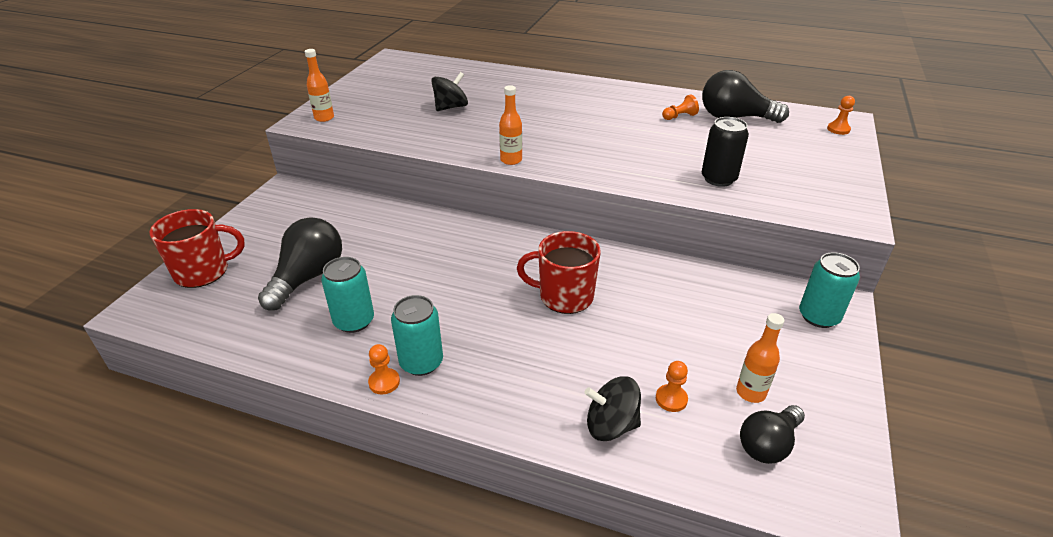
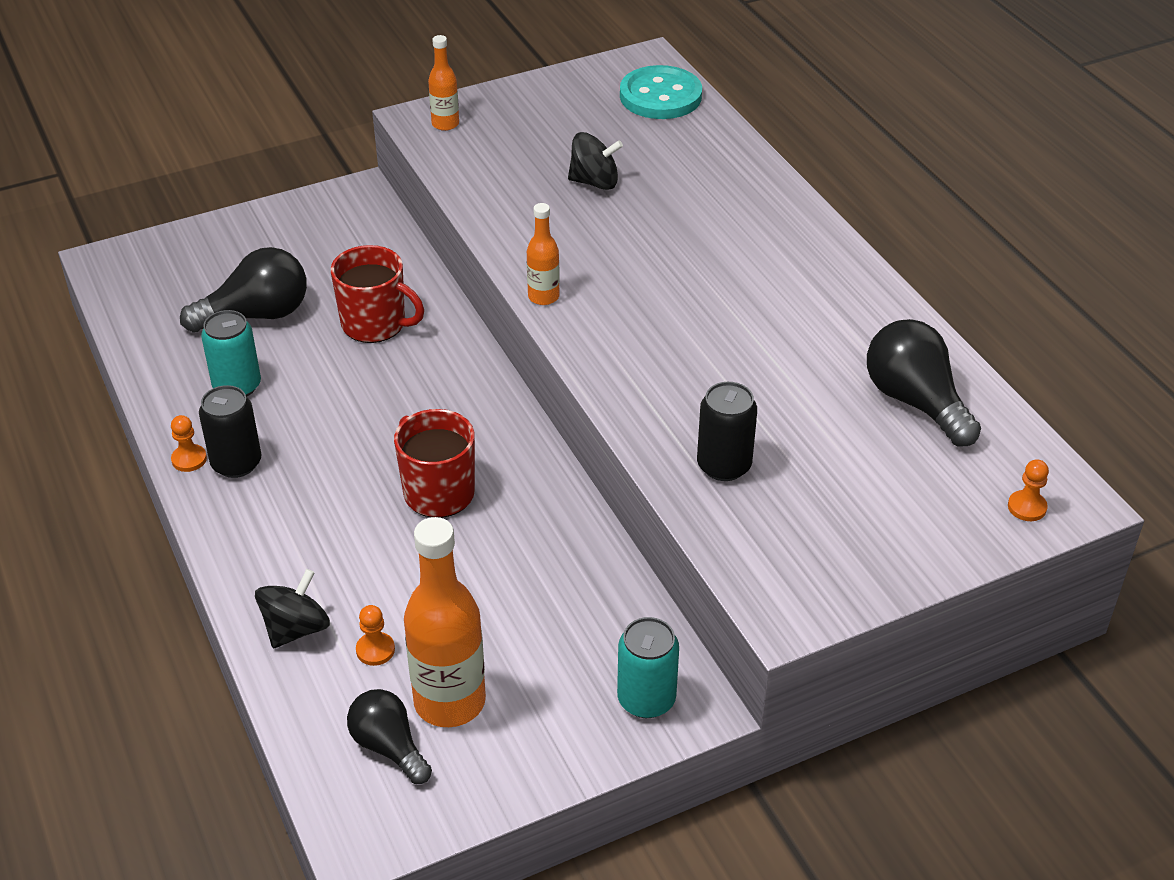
camera: 45 degrees right, 5 degrees up
red mug [150,209,245,288] -> red mug moved to [331,245,424,343]
turquoise can [391,295,443,376] -> black can [199,385,261,478]
black spinning top [584,377,641,441] -> black spinning top turned 75 degrees clockwise [255,569,330,648]
orange pawn [662,95,699,120] -> none
orange bottle [736,313,784,403] -> orange bottle [404,517,486,727], size x1.92
black light bulb [740,405,805,464] -> black light bulb turned 45 degrees clockwise [347,689,432,784]
none -> turquoise button [620,65,702,119]

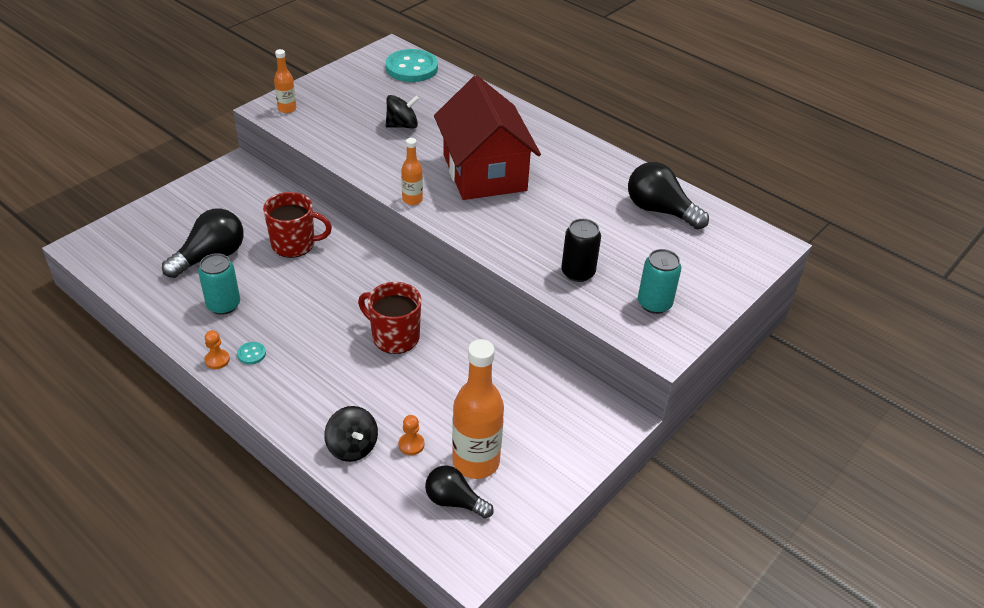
camera: 25 degrees left, 0 degrees up
black can [199,385,261,478] -> turquoise button [237,342,266,365]
black spinning top [255,569,330,648] -> black spinning top turned 135 degrees clockwise [324,406,378,462]
turquoise can [617,617,679,718] -> turquoise can moved to [638,249,681,314]
orange pawn [1008,459,1049,521] -> none
none -> red house [434,76,541,200]

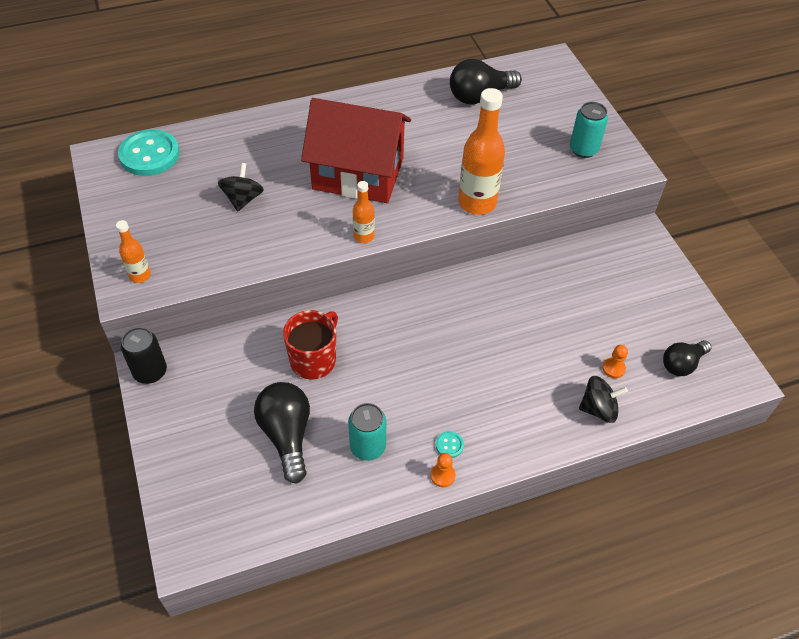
camera: 60 degrees left, 10 degrees up
red mug [358,282,421,354] -> none
orange bottle [452,339,504,479] -> orange bottle moved to [458,88,505,215]
black can [561,219,601,282] -> black can moved to [121,327,167,384]

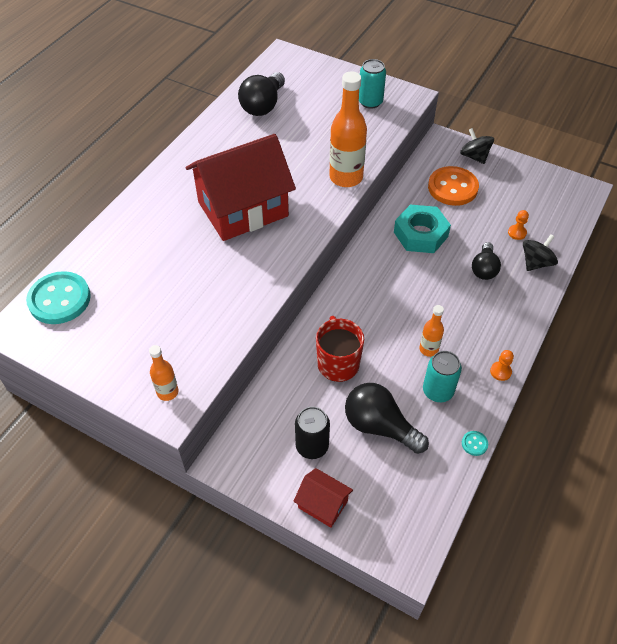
camera: 40 degrees left, 0 degrees up
black can [121,327,167,384] -> black can moved to [295,407,330,459]
black spinning top [218,163,264,212] -> black spinning top moved to [460,128,494,164]
orange bottle [353,181,375,243] -> orange bottle moved to [419,305,444,357]
turquoise button [436,431,464,458] -> turquoise button moved to [462,431,488,456]
black light bulb [663,340,711,376] -> black light bulb moved to [472,242,501,280]
none -> red house [293,468,353,528]
none -> turquoise nut [394,205,451,253]
none -> orange button [428,166,479,206]

